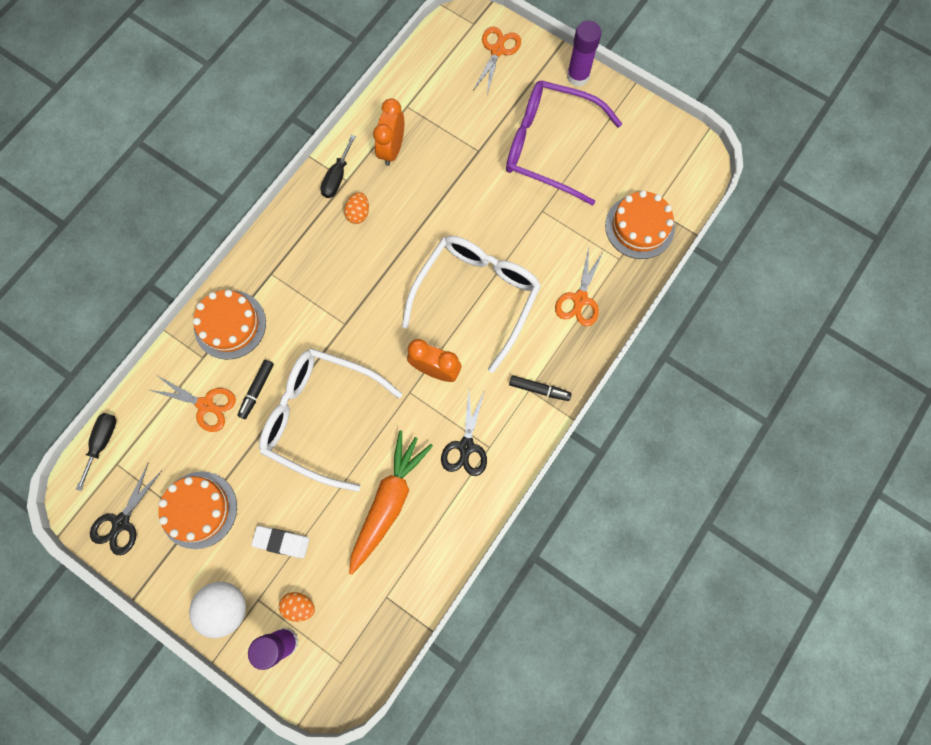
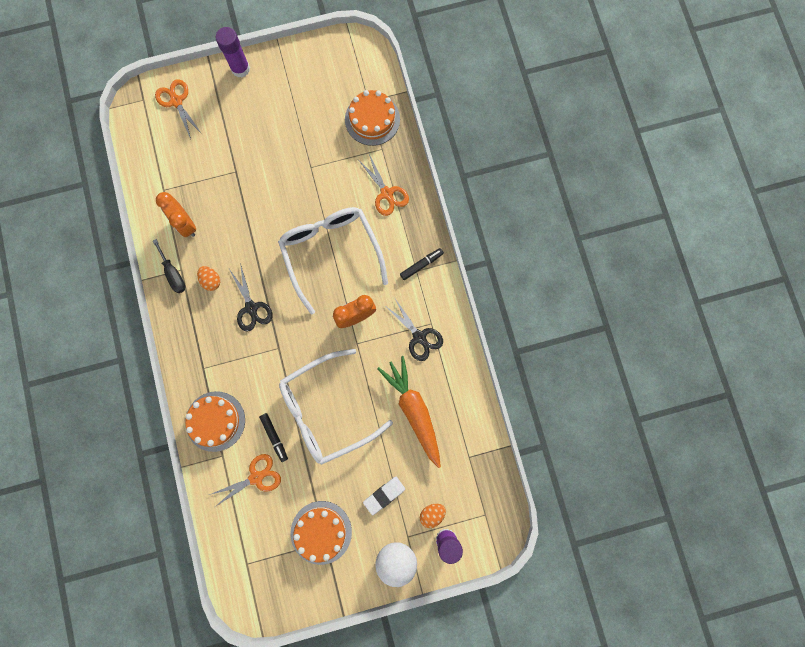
camera: 50 degrees left, 5 degrees up
black screwdriver [76,413,116,491] -> none
black scissors [90,464,162,555] -> black scissors moved to [229,263,273,331]
purple glasses [506,80,622,206] -> none

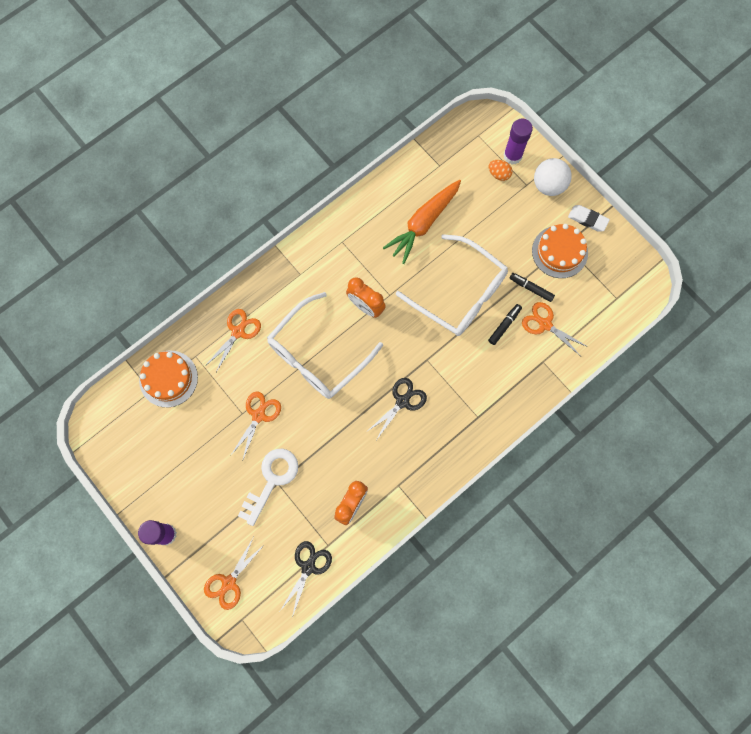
camera: 115 degrees left, 5 degrees down
black screwdriver [153,239,186,293] -> none
orange cake [185,391,245,452] -> none
orange egg [197,266,220,291] -> none
white eraser [363,477,405,515] -> white eraser moved to [568,205,610,232]
black scissors [384,297,443,361] -> black scissors moved to [280,541,332,617]
black marker [400,248,444,280] -> black marker moved to [510,273,555,302]
none -> orange scissors [230,392,281,462]
none -> white key [238,449,298,526]

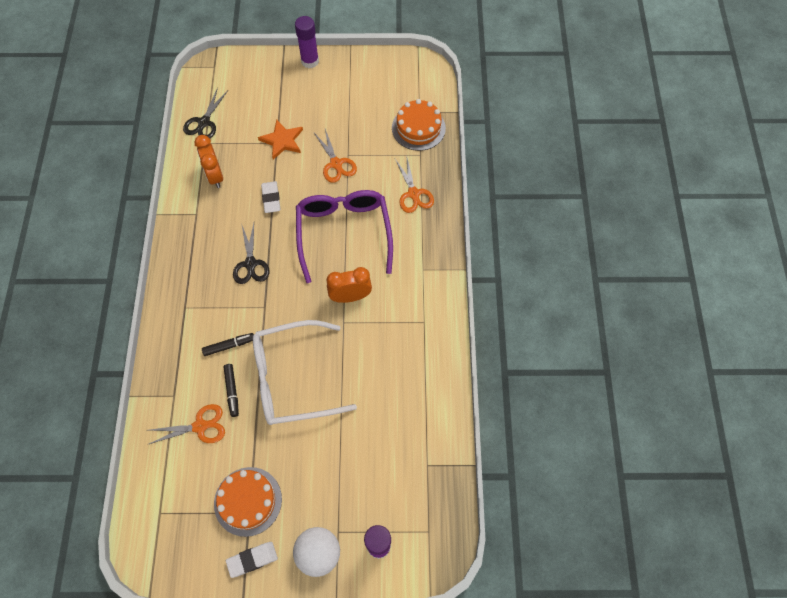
camera: 130 degrees right, 10 degrees down
orange scissors [204,537,265,610] -> none
white key [238,449,298,526] -> orange star [258,119,303,160]
white glasses [267,292,383,399] -> purple glasses [296,190,393,283]
black scissors [280,541,332,617] -> black scissors turned 45 degrees clockwise [183,87,228,139]
orange carrot [383,180,461,264] -> none
orange egg [488,160,513,181] -> none
black marker [510,273,555,302] -> black marker moved to [202,333,254,356]
none -> white eraser [261,181,280,213]

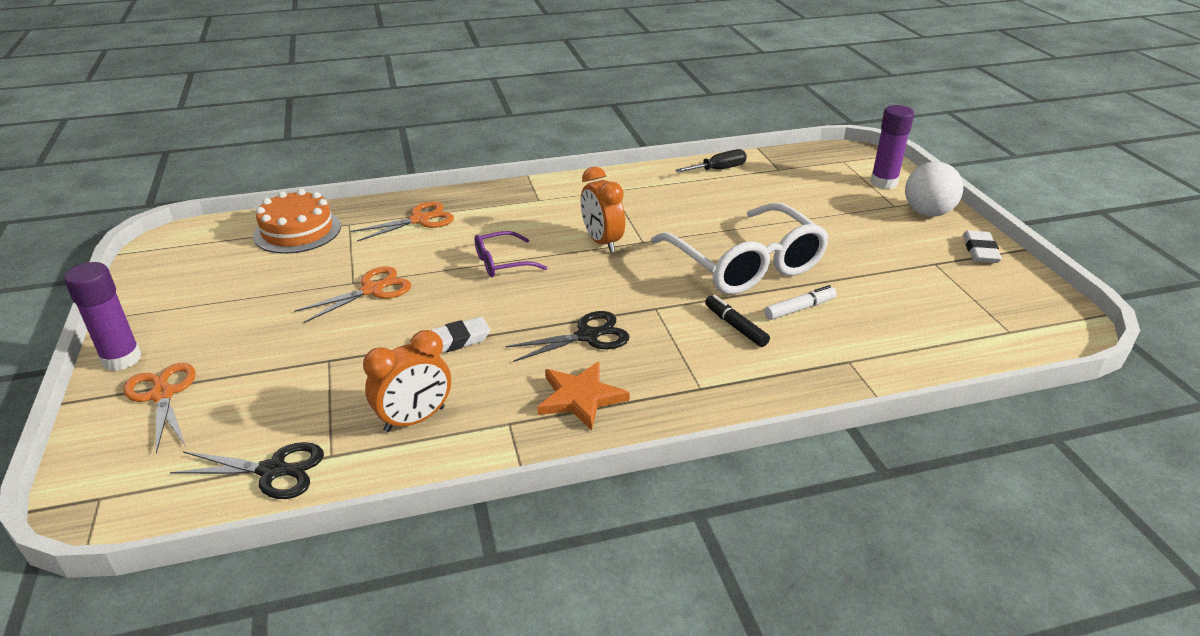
camera: 105 degrees left, 30 degrees down
orange scissors [147,404,225,445] -> orange scissors moved to [124,363,196,454]
orange cake [214,467,282,537] -> none
black marker [223,364,239,417] -> white marker [764,285,837,320]
white eraser [226,542,278,578] -> white eraser turned 45 degrees clockwise [963,230,1002,263]
orange star [258,119,303,160] -> orange star moved to [537,362,630,431]
purple glasses [296,190,393,283] -> purple glasses [475,231,547,277], size x0.47
none -> black screwdriver [675,149,747,172]

